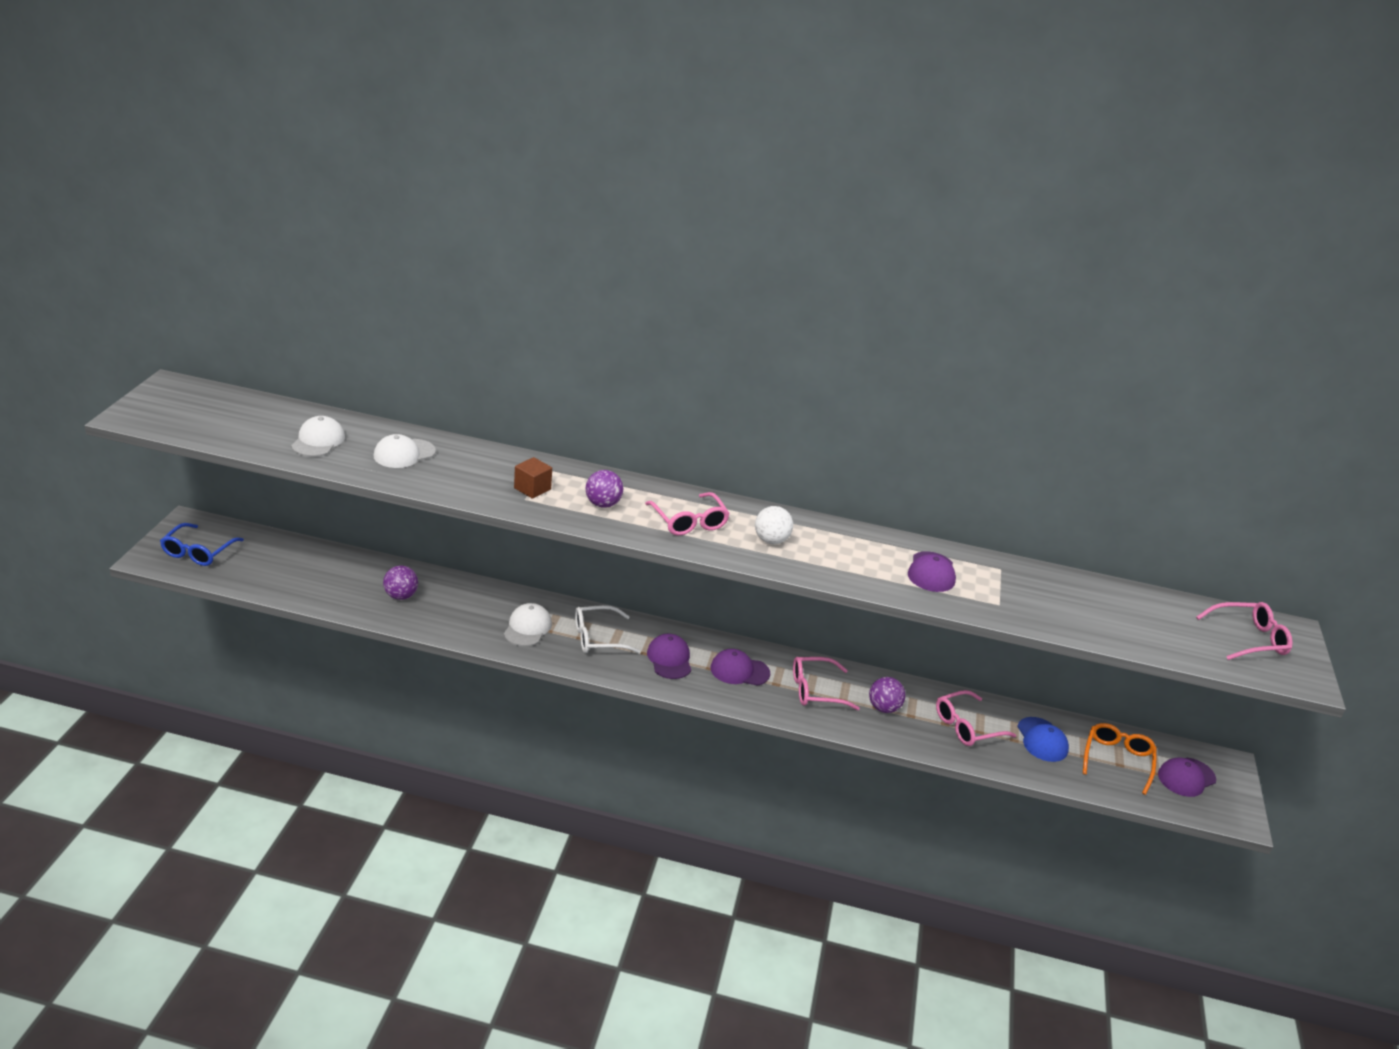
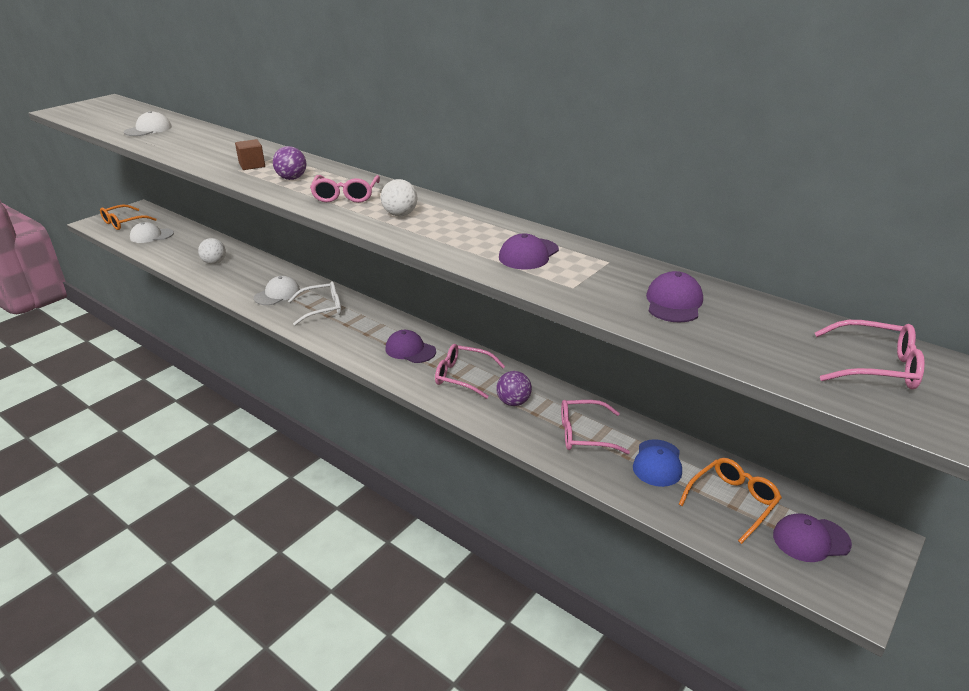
camera: 30 degrees right, 0 degrees up
blue glasses [160,523,244,566] -> orange glasses [100,205,157,230]
white cap [374,434,436,468] -> white cap moved to [130,222,174,243]
purple ball [383,565,418,600] -> white ball [198,238,226,264]
white glasses [575,605,641,654] -> white glasses turned 150 degrees clockwise [288,281,341,326]
purple cap [647,634,691,679] -> purple cap moved to [646,271,703,323]

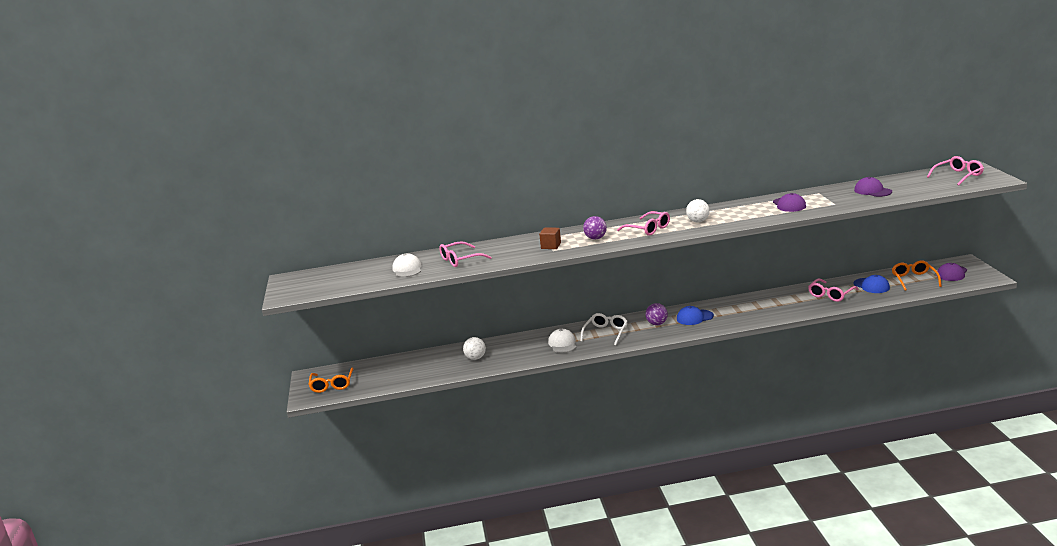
camera: 45 degrees left, 10 degrees down
white cap [130,222,174,243] -> none
purple cap [385,330,436,363] -> blue cap [677,306,714,325]
pink glasses [435,344,505,399] -> pink glasses moved to [439,241,492,267]
purple ball [497,371,532,406] -> purple ball moved to [645,303,668,325]

